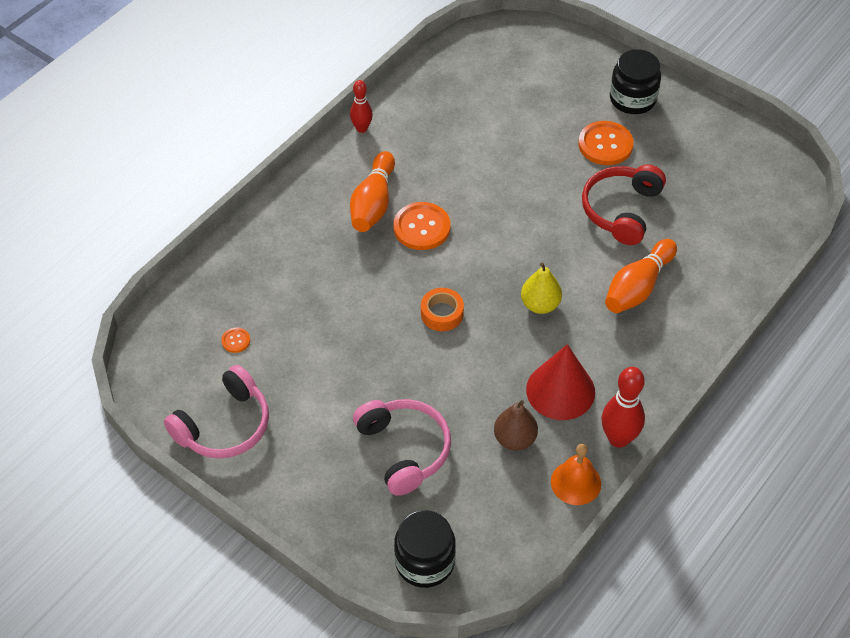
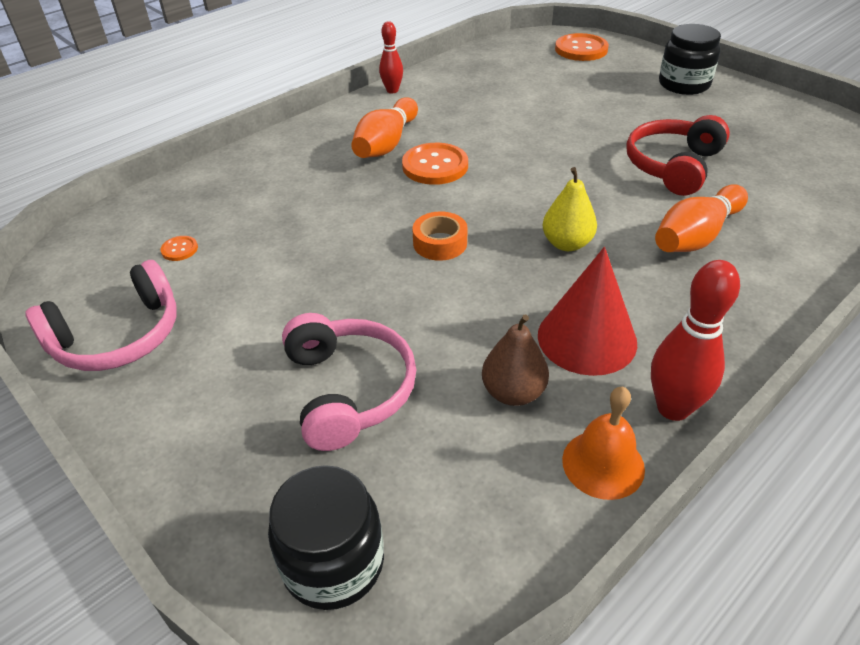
camera: 10 degrees right, 10 degrees down
orange button [578,121,634,165] -> orange button moved to [555,33,609,61]

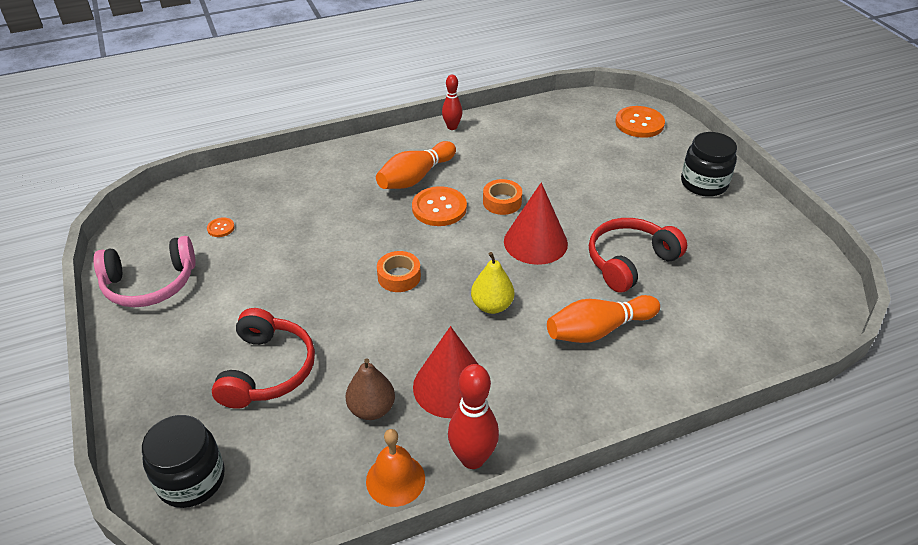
camera: 20 degrees right, 0 degrees up
pink headphones [282,313,416,451] -> red headphones [212,308,315,409]
none -> orange tape [483,179,522,215]
none -> red cone [504,182,568,265]

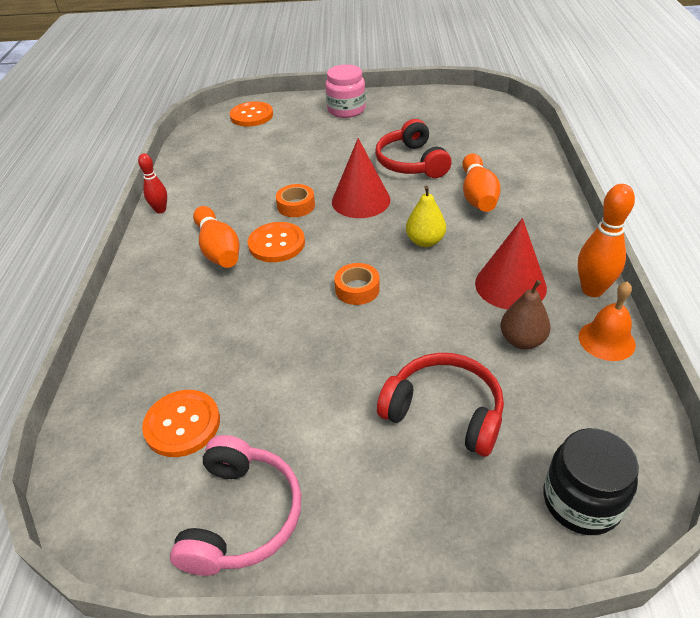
camera: 65 degrees left, 0 degrees up
orange button [207,217,235,237] -> orange button [142,390,220,457], size x2.12
red bowling pin [448,364,499,469] -> orange bowling pin [578,184,635,297]
black jar [681,132,737,197] -> pink jar [325,64,366,118]

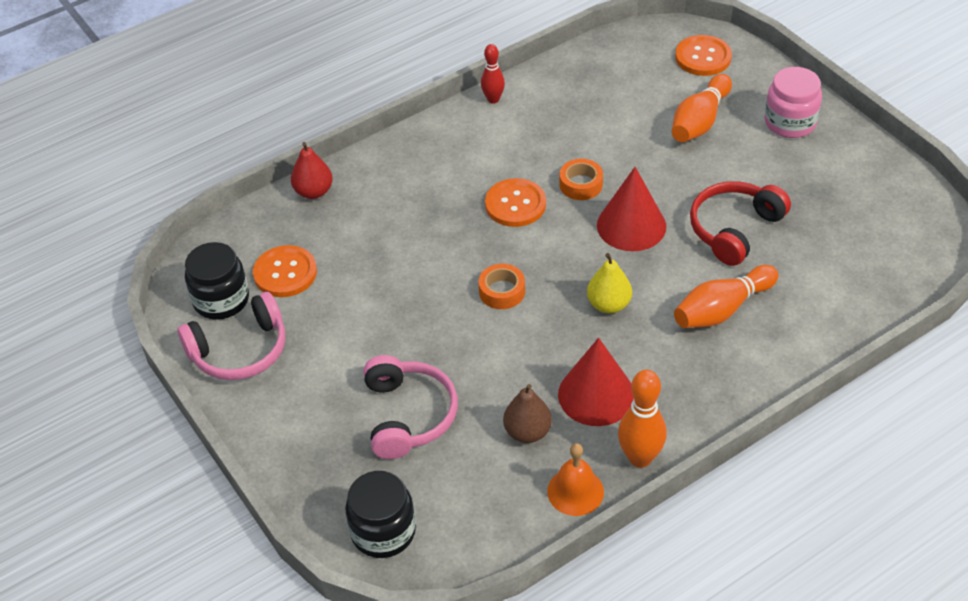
camera: 55 degrees right, 5 degrees up
orange bowling pin [193,206,239,268] -> orange bowling pin moved to [672,74,732,142]
red headphones [377,353,504,457] -> pink headphones [363,355,458,459]
none -> black jar [185,242,249,320]
none -> red pear [291,142,333,199]

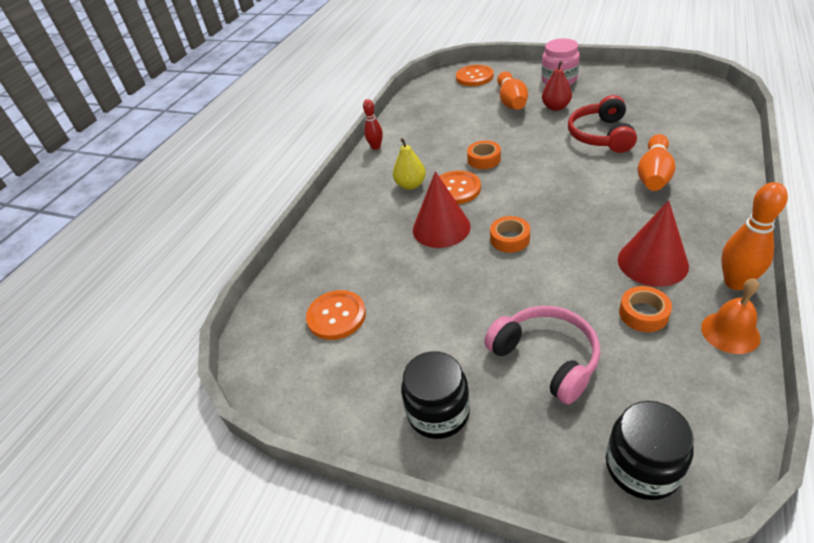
camera: 30 degrees left, 5 degrees down
pink headphones [178,292,285,380] -> none
black jar [185,242,249,320] -> black jar moved to [401,351,470,439]
red pear [291,142,333,199] -> red pear moved to [542,61,572,111]
brown pear [503,384,552,443] -> orange tape [619,286,672,332]
yellow pear [587,253,632,313] -> yellow pear moved to [393,138,426,190]
red cone [597,167,666,251] -> red cone moved to [413,171,471,248]

